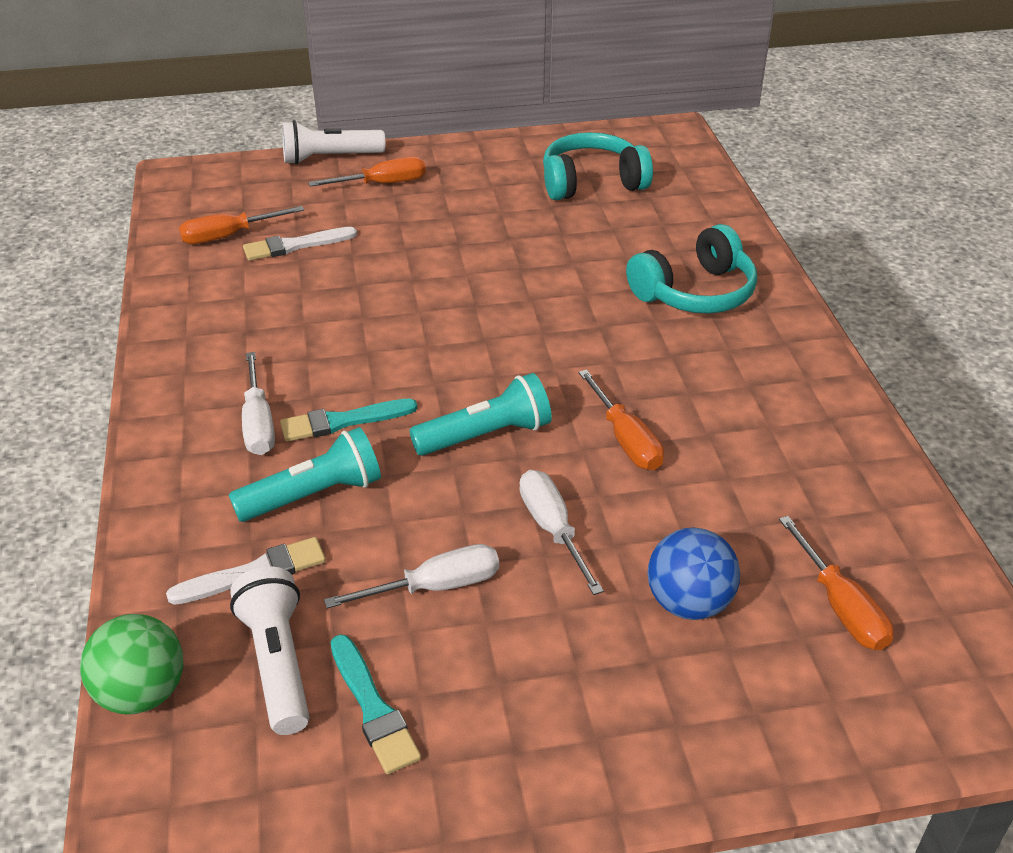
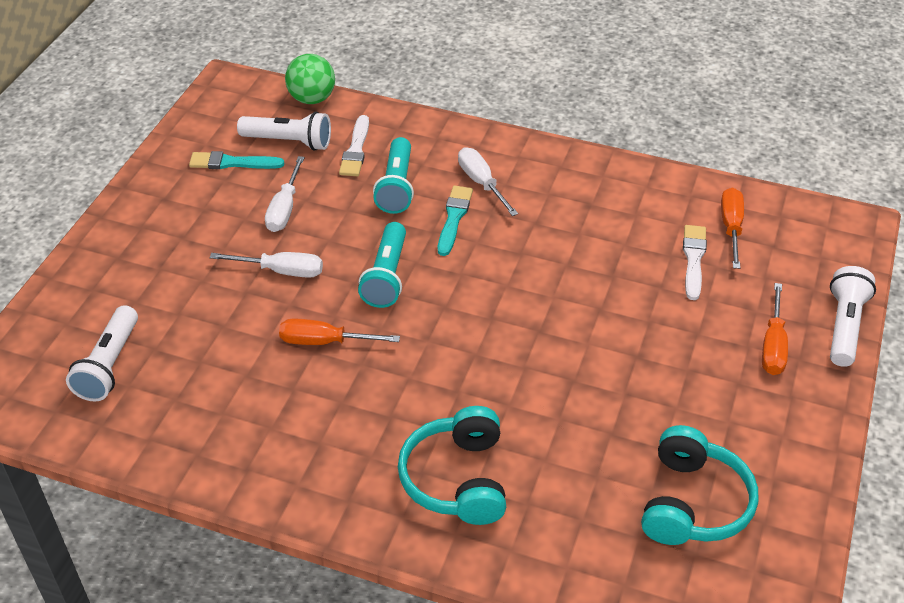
camera: 120 degrees right, 5 degrees up
white screwdriver [242,352,275,455] -> white screwdriver turned 45 degrees clockwise [458,147,518,216]
blue ball [647,528,740,620] -> none
orange screwdriver [779,516,893,650] -> white flashlight [66,305,138,402]

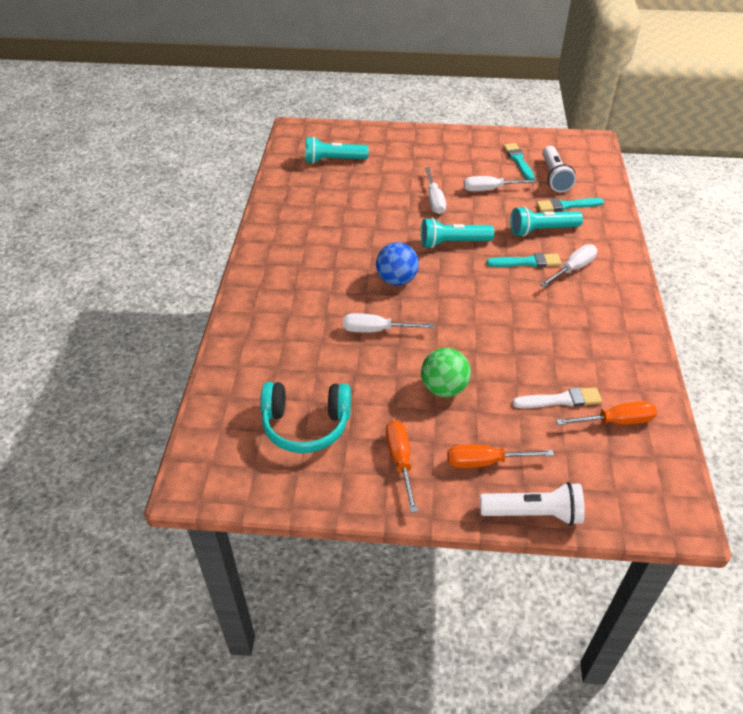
camera: 75 degrees right, 0 degrees up
white flashlight [66,305,138,402] -> turquoise flashlight [305,136,368,164]
orange screwdriver [279,319,400,345] -> orange screwdriver moved to [386,420,418,513]
green ball [285,54,335,104] -> green ball moved to [421,348,471,397]
white brush [339,115,369,176] -> turquoise brush [536,198,604,212]
turquoise headphones [398,406,506,525] -> none
none -> white screwdriver [343,313,434,332]
none -> blue ball [376,242,419,286]

